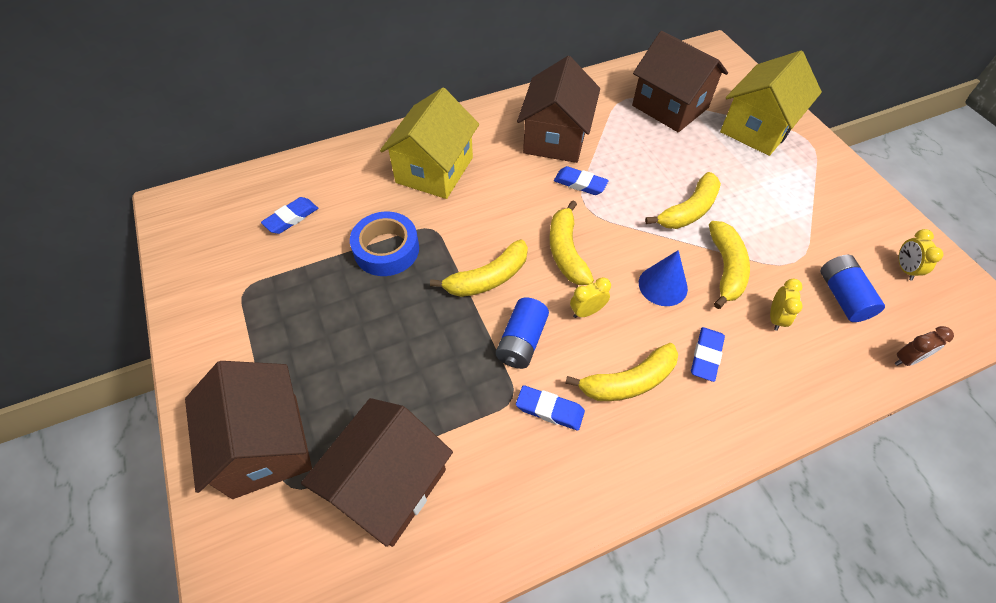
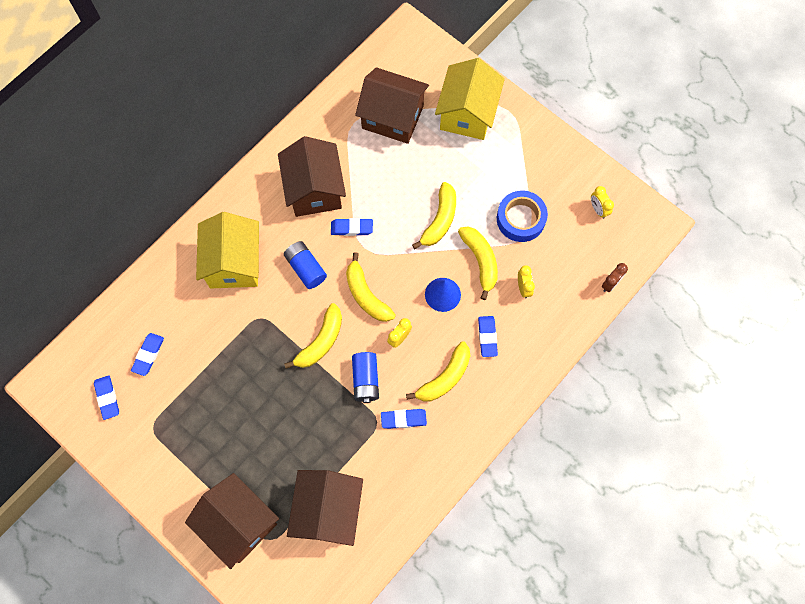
camera: 25 degrees left, 15 degrees up
blue tape [350,211,419,276] -> blue tape moved to [497,191,548,242]
blue battery [820,255,885,322] -> blue battery moved to [284,241,327,289]
none -> blue eraser [94,375,119,420]

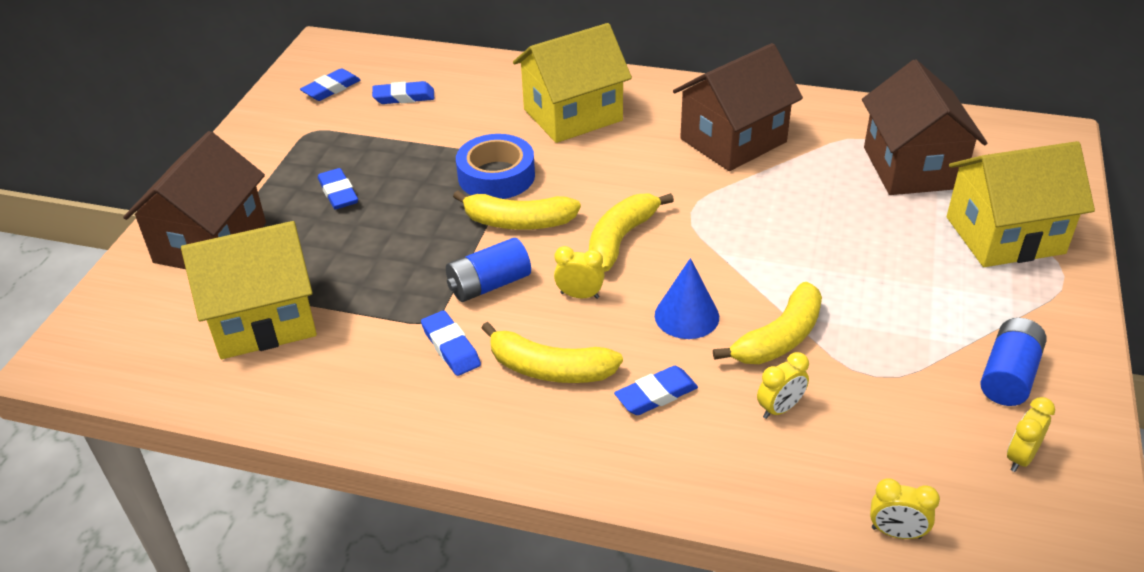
camera: 65 degrees right, 30 degrees down
blue battery [284,241,327,289] -> blue battery moved to [980,318,1047,406]
brown house [287,470,363,546] -> yellow house [181,221,317,359]
blue eraser [331,218,373,236] -> blue eraser moved to [318,168,358,209]
yellow banana [412,182,456,249] -> none
blue tape [497,191,548,242] -> blue tape moved to [456,134,535,199]
brown clock [602,263,628,292] -> yellow clock [870,478,940,539]

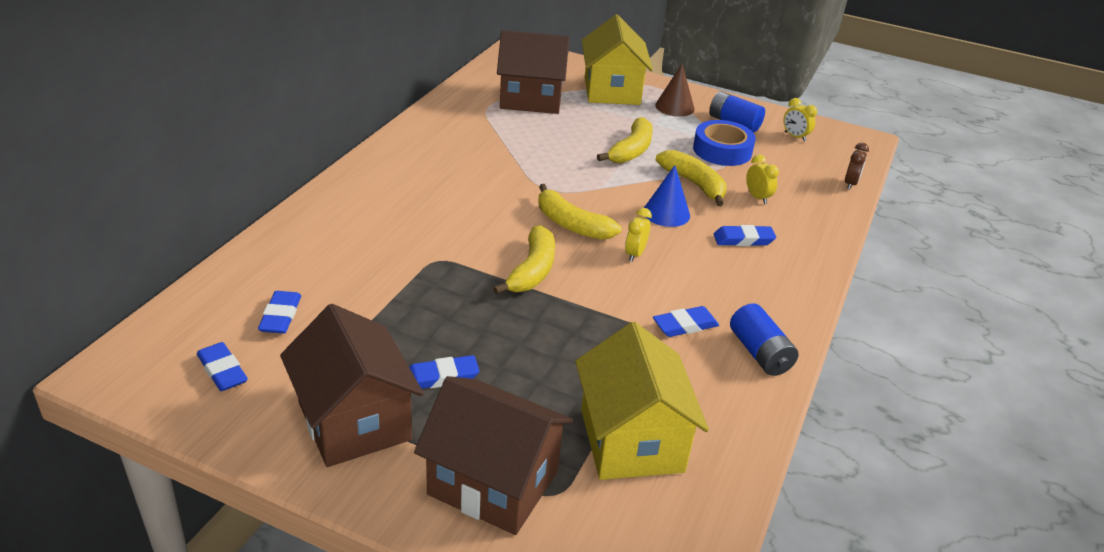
camera: 85 degrees left, 5 degrees down
blue battery [446,238,531,302] -> blue battery moved to [730,303,798,376]
blue tape [456,134,535,199] -> blue tape moved to [693,120,756,166]
yellow banana [481,322,623,383] -> yellow banana moved to [597,117,653,163]
yellow house [513,23,632,143] -> none
blue eraser [614,366,698,415] -> blue eraser turned 75 degrees counterclockwise [714,225,776,246]
brown house [673,43,803,171] -> brown house moved to [280,304,424,467]
yellow clock [870,478,940,539] -> brown clock [845,143,869,190]
none -> brown cone [655,64,695,117]

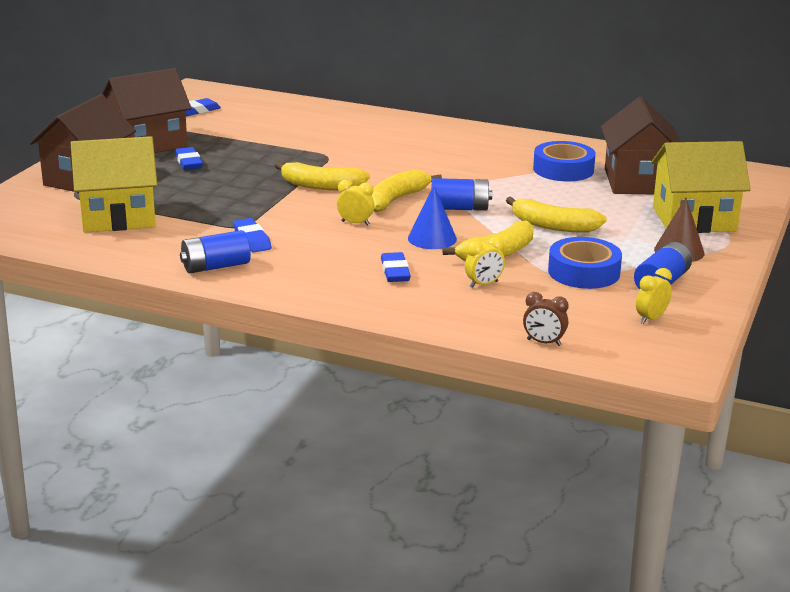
camera: 90 degrees right, 10 degrees down
blue eraser [258,291,301,334] -> none
none -> blue battery [431,178,492,211]
none -> blue tape [533,141,596,181]

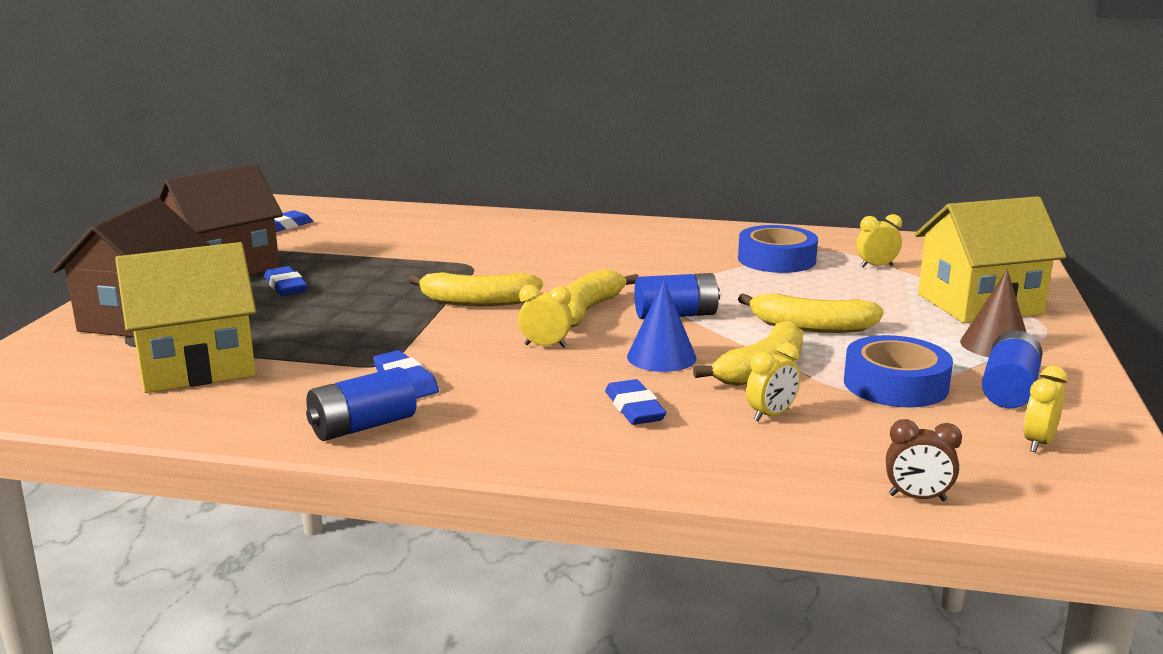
camera: 10 degrees left, 5 degrees down
brown house [601,96,681,194] -> yellow clock [857,214,902,268]

